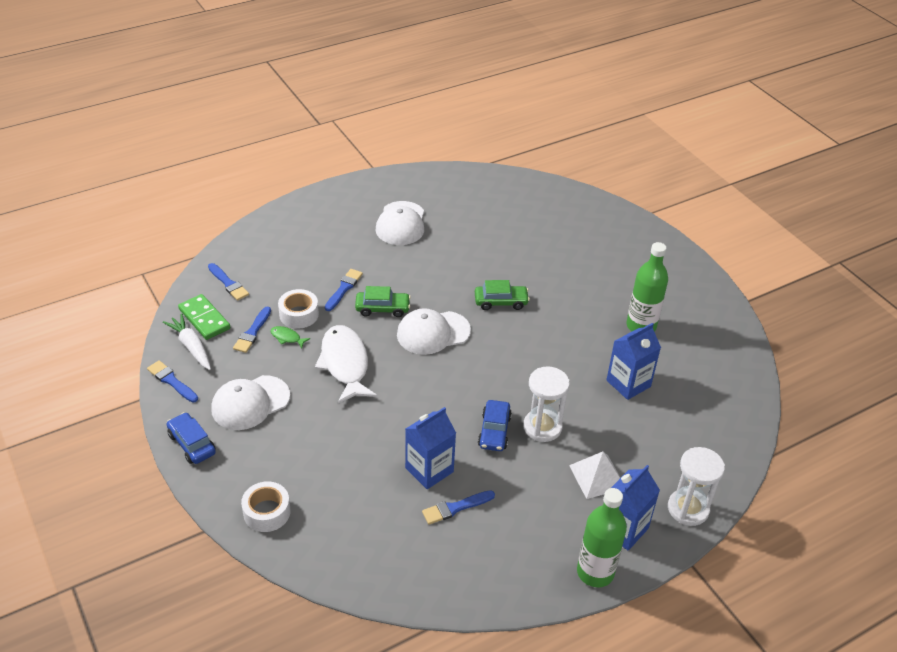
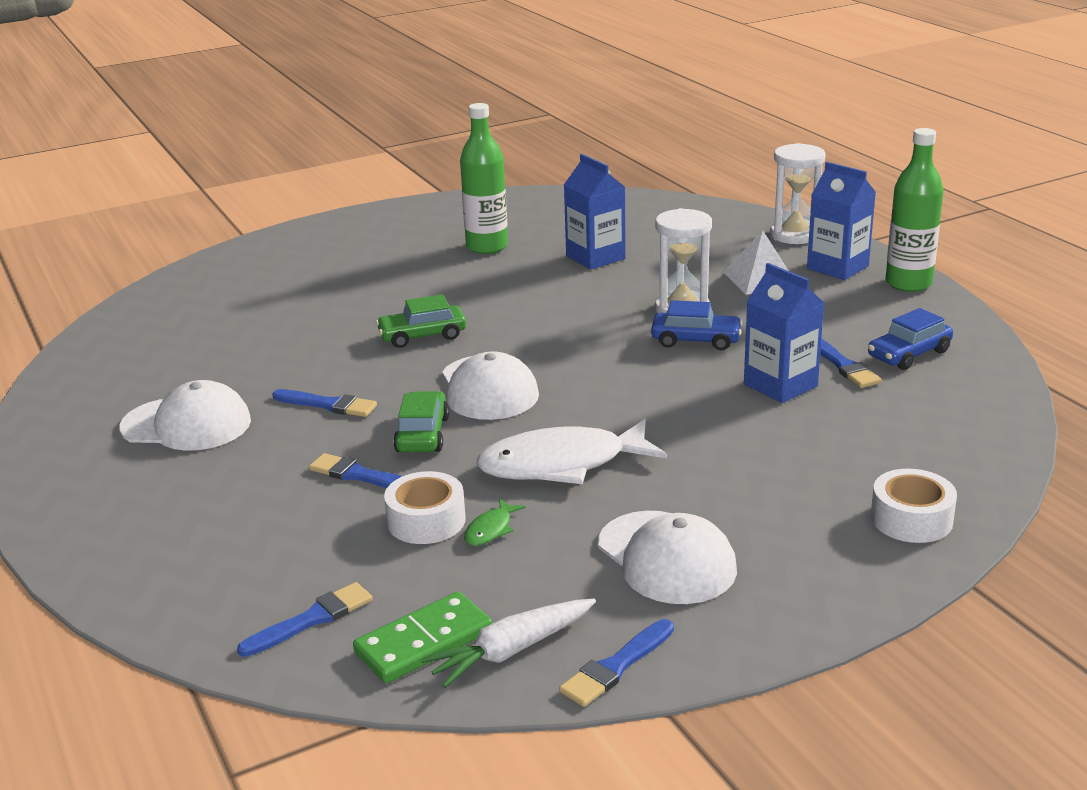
camera: 85 degrees left, 15 degrees down
blue car [166,412,216,464] -> blue car moved to [868,308,953,370]
blue brush [233,307,271,353] -> blue brush moved to [272,389,377,417]
green car [475,280,530,310] -> green car turned 105 degrees counterclockwise [376,294,466,348]

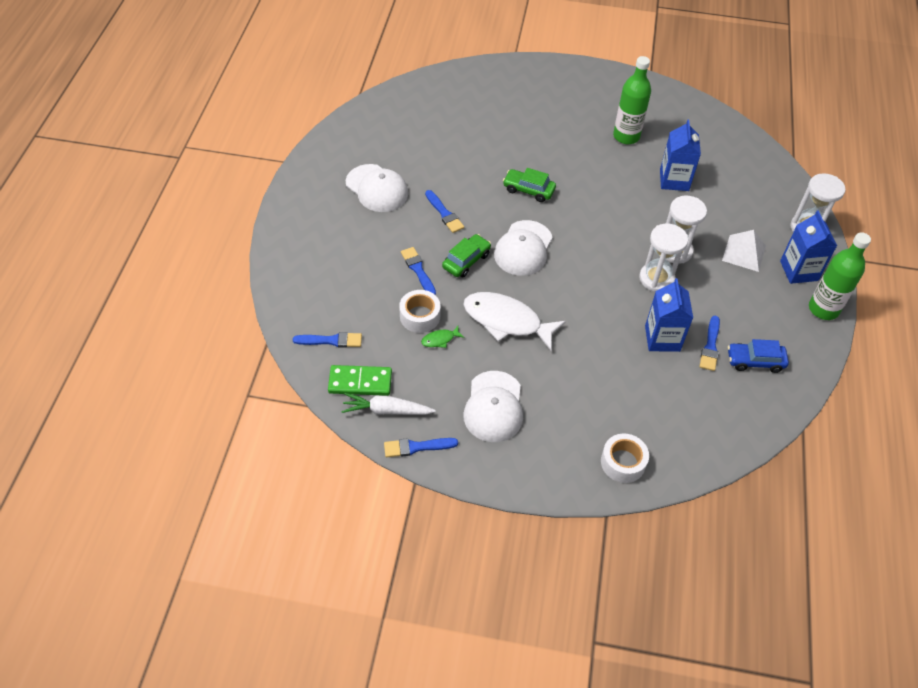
camera: 35 degrees right, 25 degrees up
blue car [651,300,743,350] -> white hourglass [639,224,688,292]

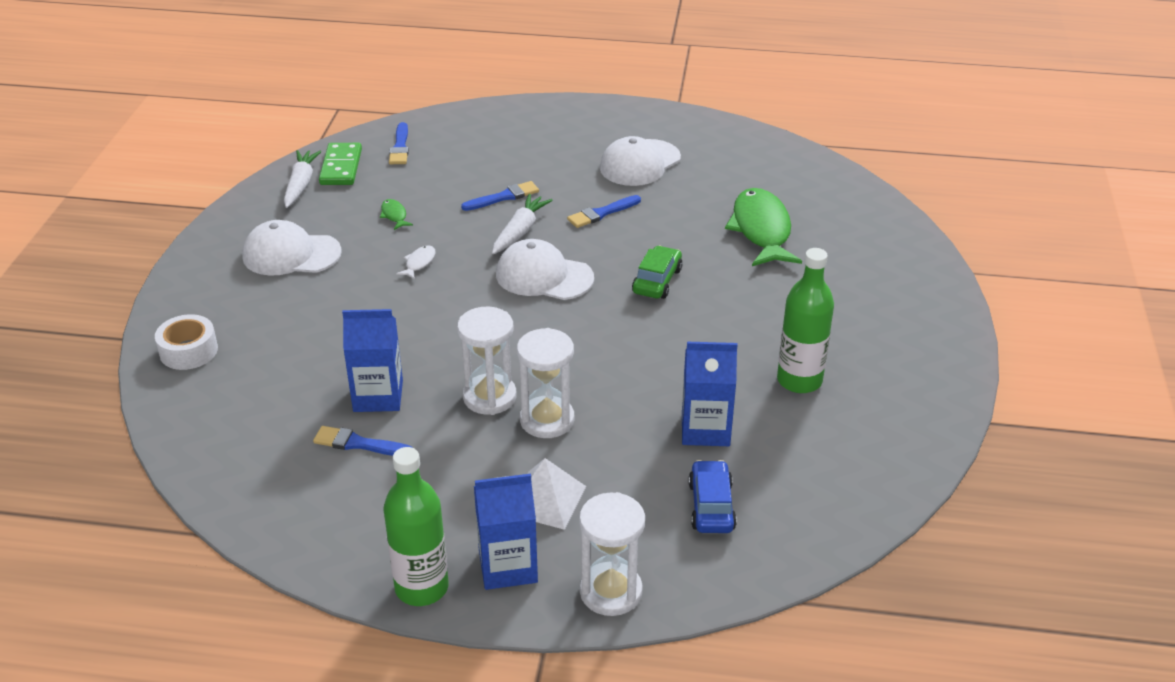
camera: 90 degrees right, 15 degrees down
blue brush [384,438,458,457] -> none
white tape [399,290,441,333] -> none
green car [442,234,491,278] -> white carrot [492,194,553,254]
white fish [463,292,566,350] -> white fish [396,245,435,279], size x0.41
blue car [728,339,789,373] -> blue car moved to [688,460,737,533]
none -> green fish [725,188,802,266]

